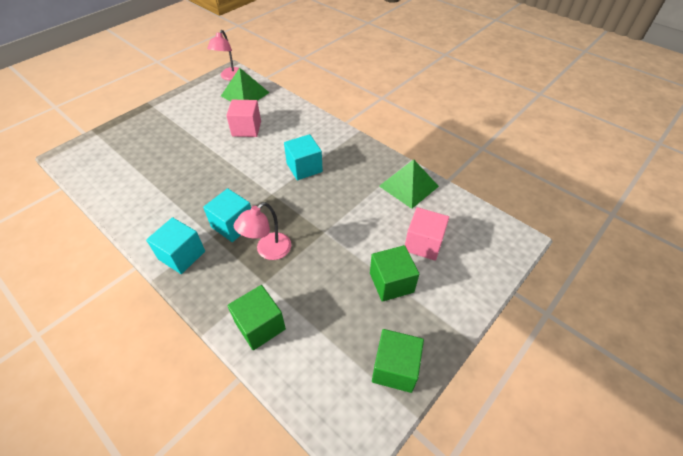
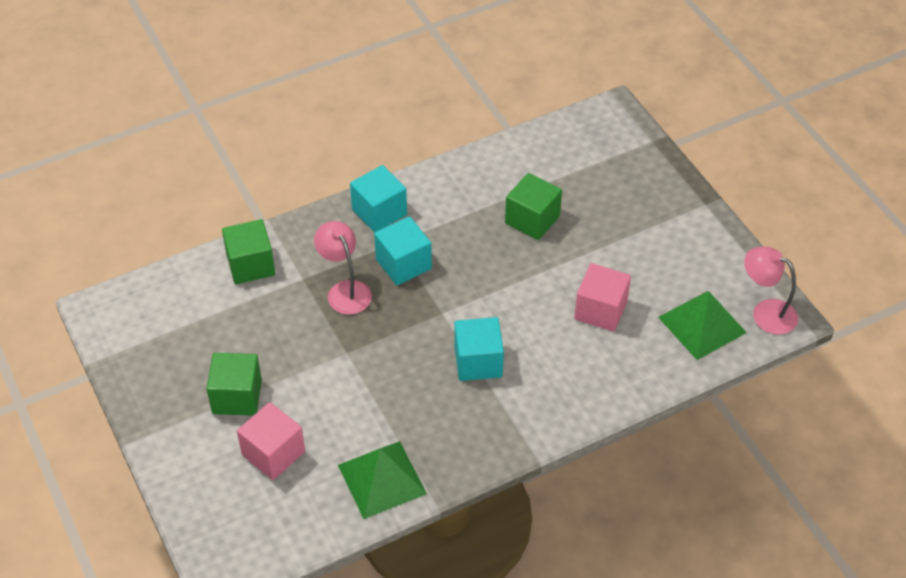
camera: 110 degrees right, 0 degrees up
green cube [372,329,424,393] -> green cube moved to [505,173,562,240]

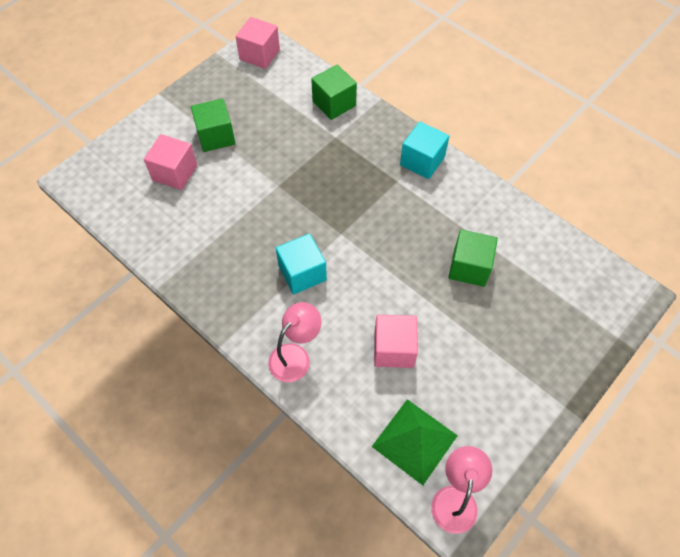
camera: 70 degrees right, 10 degrees up
pink lamp [314,221,372,315] -> pink lamp moved to [268,302,321,382]
green pyramid [338,441,427,519] -> none
turquoise cube [374,216,432,285] -> none
none -> pink cube [236,17,280,69]

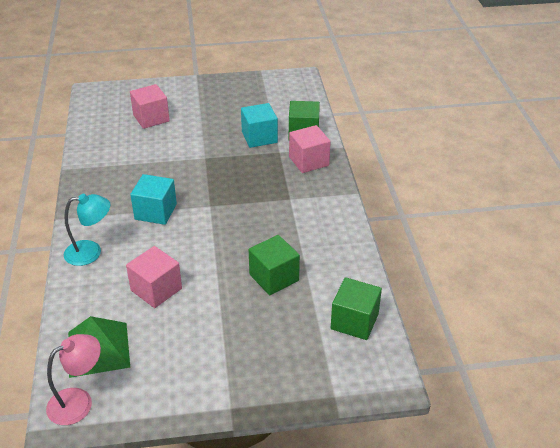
camera: 40 degrees right, 20 degrees down
green cube [191,99,235,152] -> green cube moved to [331,277,382,340]
pink cube [236,17,280,69] -> pink cube moved to [289,125,331,173]
pink lamp [268,302,321,382] -> turquoise lamp [64,194,110,266]
turquoise cube [400,122,449,179] -> turquoise cube moved to [241,103,278,148]

